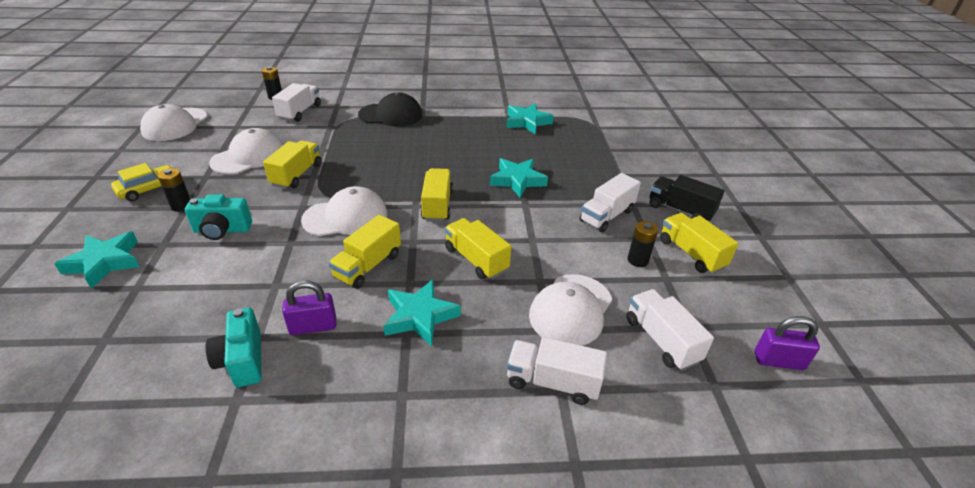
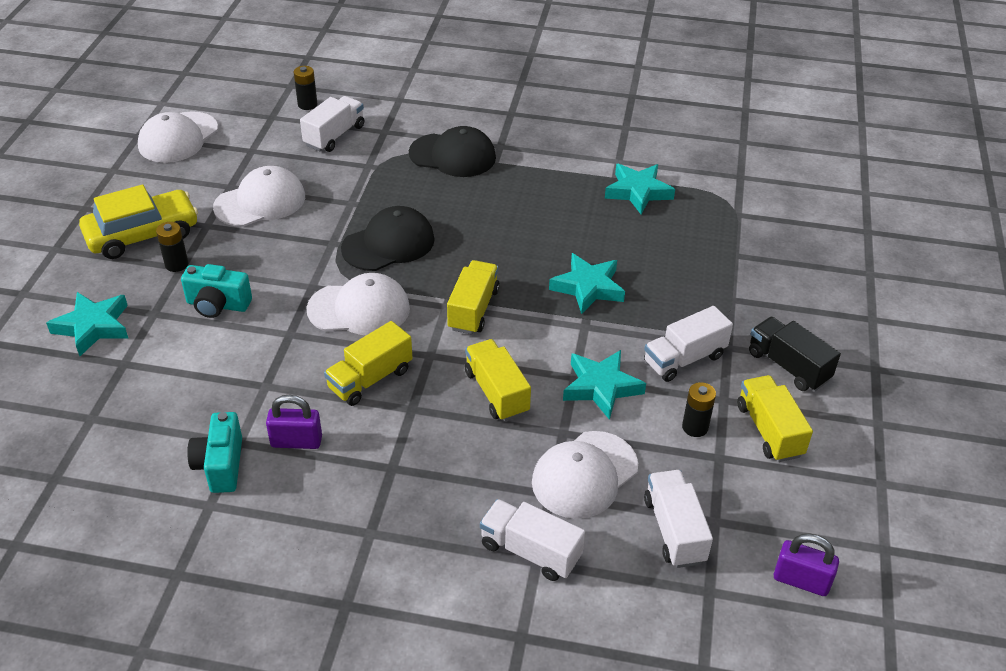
camera: 15 degrees right, 5 degrees up
yellow car [111,163,173,201] -> yellow car [79,185,198,259], size x1.60
yellow truck [263,140,322,189] -> none
turquoise star [383,279,461,346] -> turquoise star moved to [563,350,646,420]
none -> black cap [341,206,435,271]

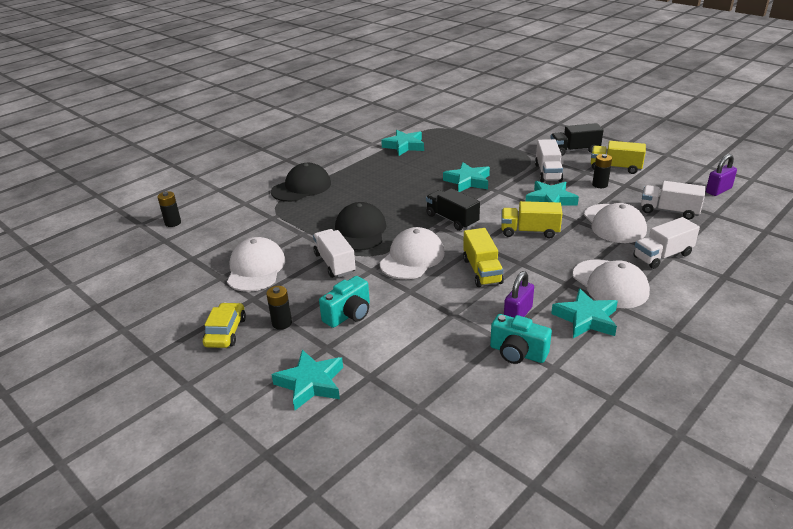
camera: 55 degrees left, 10 degrees down
yellow car [79,185,198,259] -> yellow car [203,302,246,348], size x0.62
white cap [138,111,218,163] -> white cap moved to [573,259,650,308]
white truck [300,96,364,152] -> white truck moved to [313,229,356,278]
yellow truck [447,260,500,335] -> black truck [426,188,480,231]
none -> turquoise star [551,288,618,338]

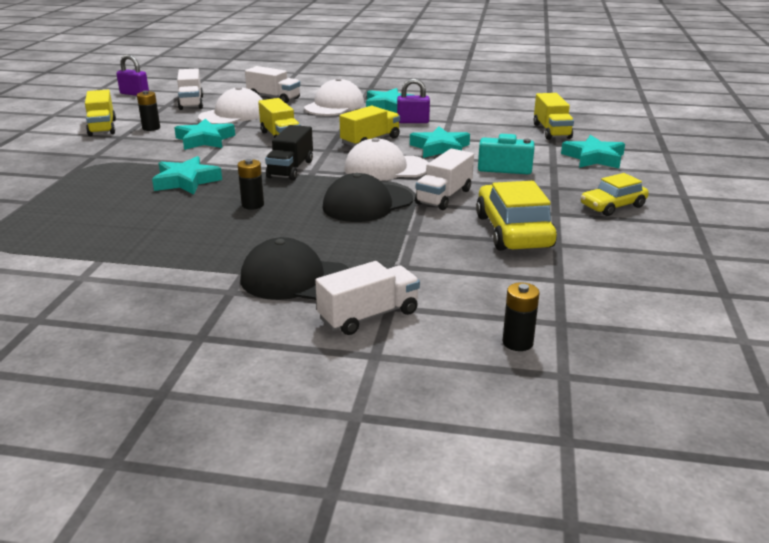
camera: 125 degrees left, 5 degrees down
white cap [227,237,285,292] -> yellow car [476,181,557,251]
black battery [266,286,292,330] -> black battery moved to [238,159,264,210]
turquoise star [381,130,424,156] -> turquoise star moved to [410,126,470,158]
turquoise camera [490,314,552,364] -> none
white truck [535,139,563,182] -> white truck moved to [315,261,420,335]
black truck [550,123,603,156] -> none
none -> yellow truck [533,93,574,140]

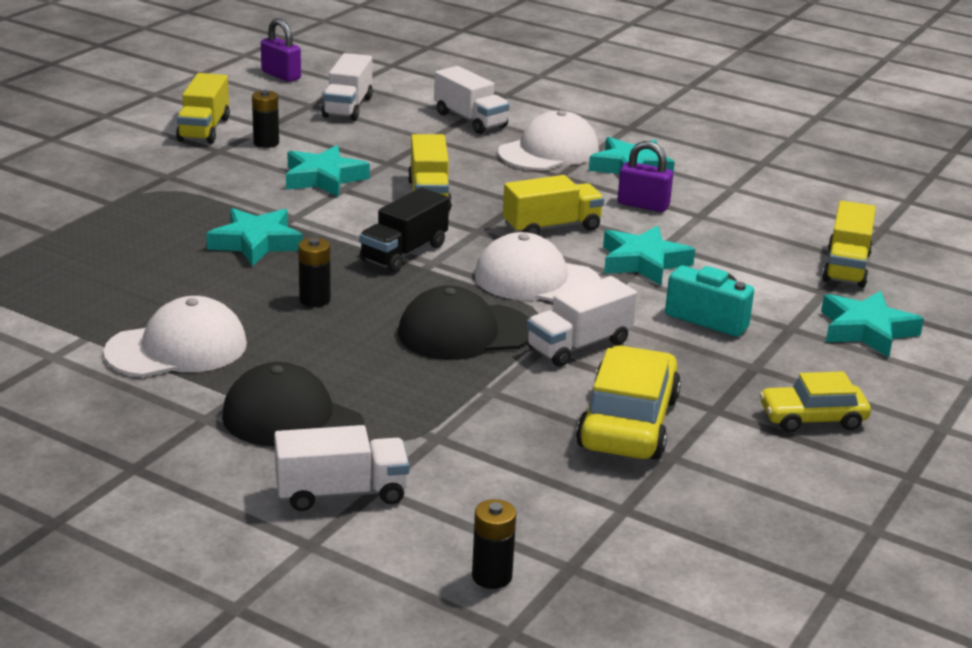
camera: 20 degrees right, 0 degrees up
white cap [198,87,263,124] -> white cap moved to [104,296,247,377]

